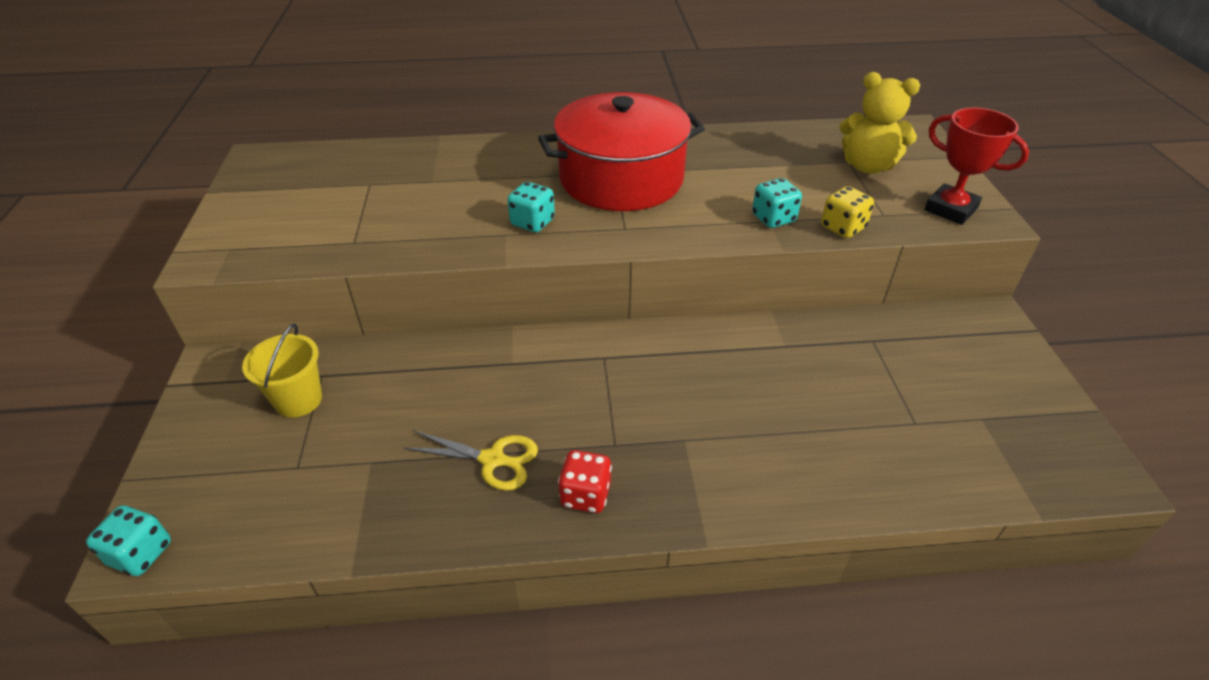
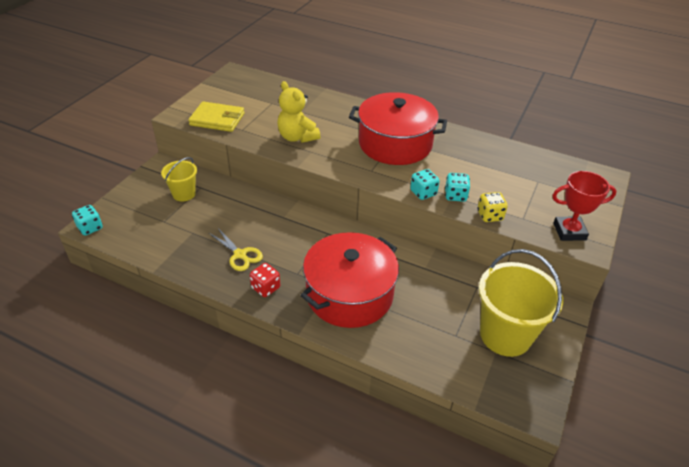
camera: 30 degrees right, 0 degrees up
turquoise dice [507,182,555,232] -> turquoise dice moved to [410,169,440,200]
yellow teddy bear [839,72,920,174] -> yellow teddy bear moved to [277,81,321,143]
red trophy [924,108,1029,225] -> red trophy turned 75 degrees counterclockwise [552,171,617,241]
none -> yellow wallet [188,101,245,132]
none -> red pot [301,232,399,328]
none -> yellow bucket [479,249,563,357]

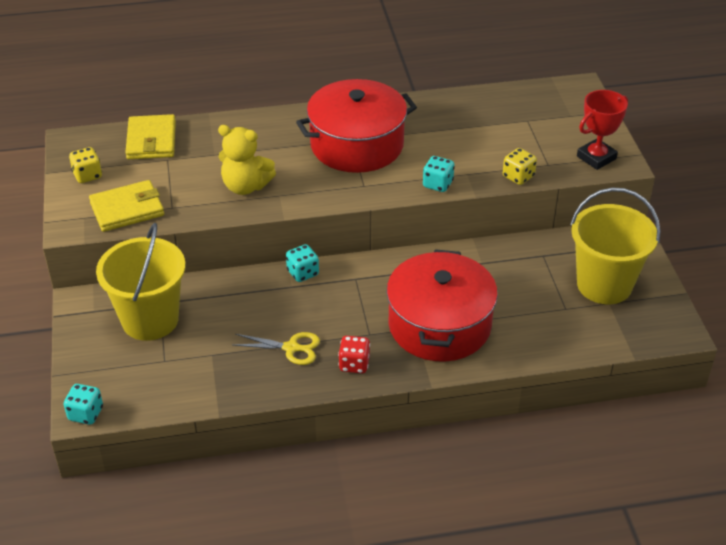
camera: 35 degrees left, 0 degrees up
yellow bucket [161,157,197,202] -> yellow bucket [96,223,186,341], size x1.81
turquoise dice [445,173,470,202] -> turquoise dice moved to [286,244,319,282]
none -> yellow dice [69,147,102,183]
none -> yellow wallet [125,114,176,159]

